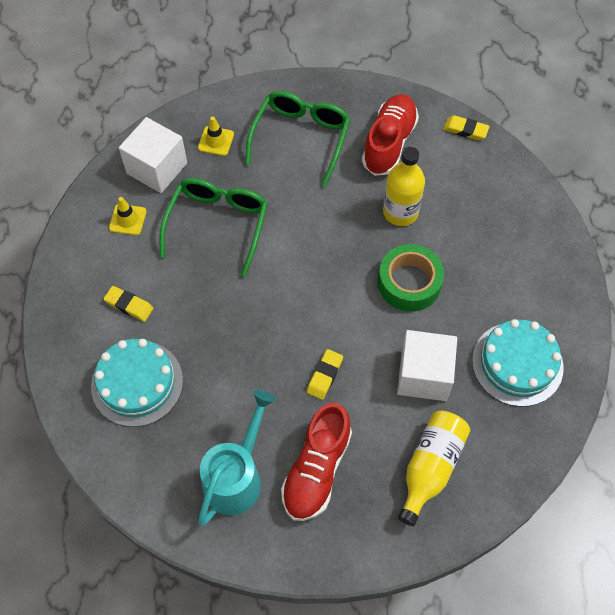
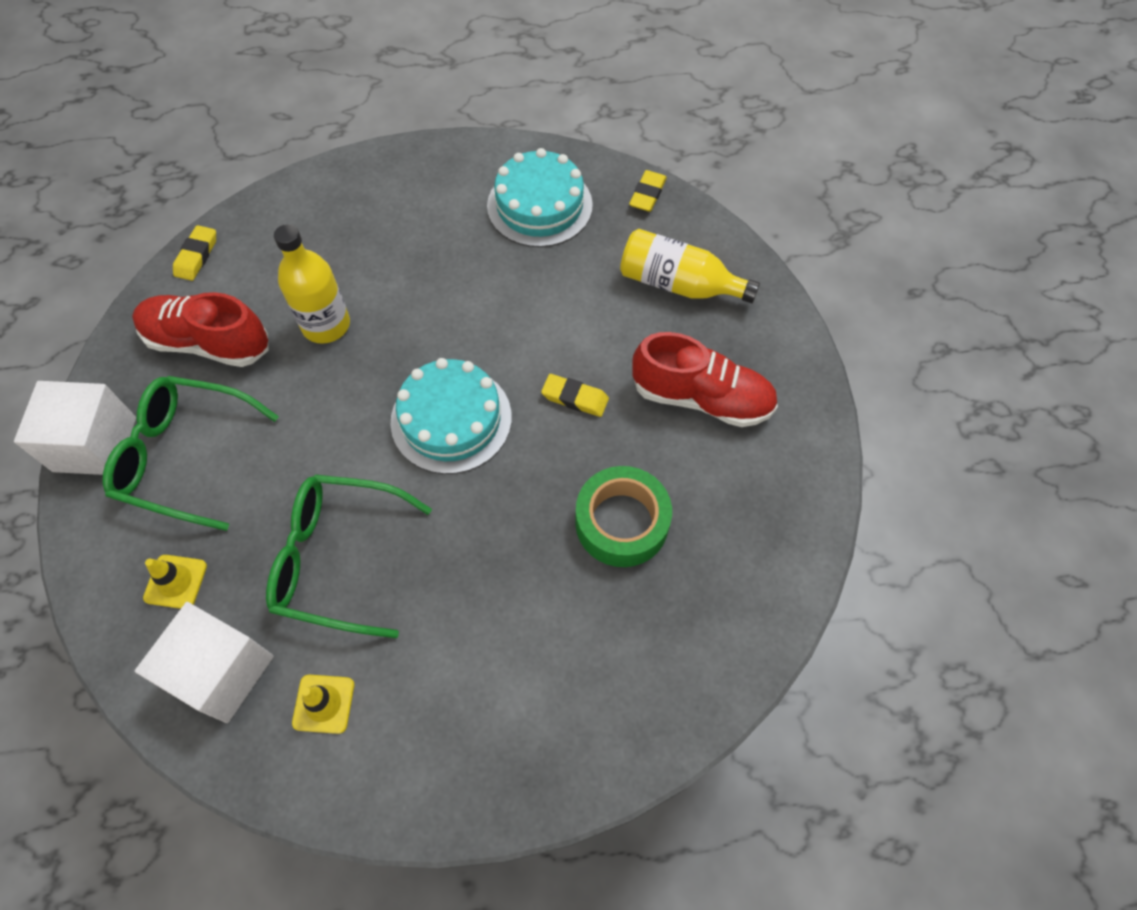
camera: 95 degrees left, 0 degrees up
turquoise cake [91,339,183,427] -> turquoise cake moved to [390,358,512,474]
yellow eraser [104,286,153,322] -> yellow eraser moved to [629,170,667,212]
turquoise watering can [198,390,276,526] -> none
green tape [378,244,444,312] -> green tape moved to [575,466,672,567]
white cube [397,330,457,401] -> white cube moved to [14,381,136,475]

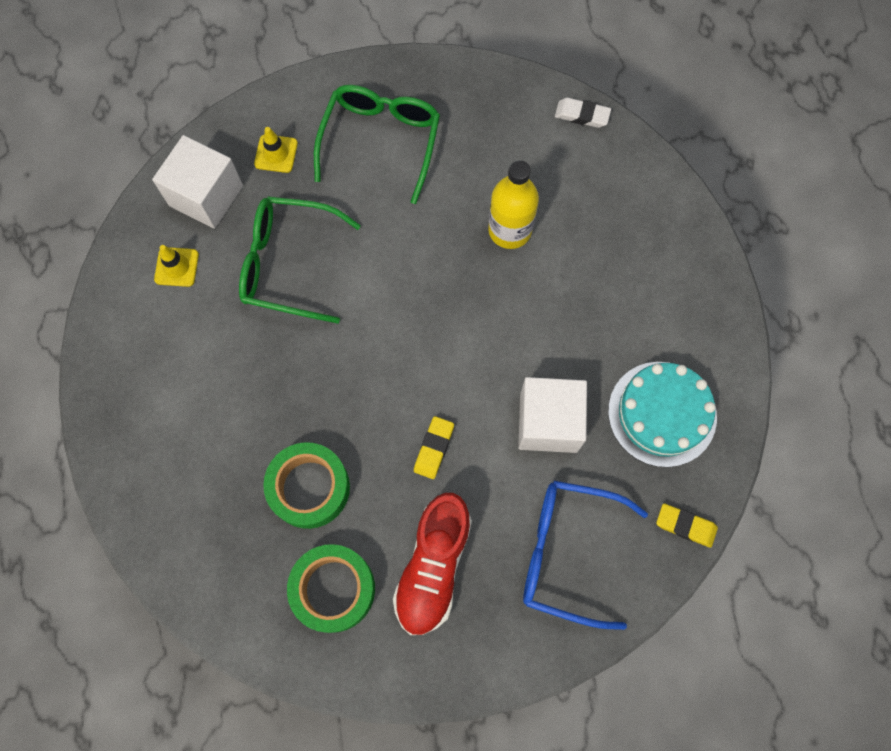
camera: 90 degrees right, 10 degrees up
white cube [14,381,136,475] -> white cube moved to [518,377,587,453]
red shoe [132,292,269,367] -> none
yellow eraser [173,225,216,281] -> white eraser [555,98,611,128]
green glasses [266,475,432,638] -> green glasses turned 90 degrees counterclockwise [239,196,361,324]
turquoise cake [390,358,512,474] -> none
yellow bottle [620,229,760,303] -> blue glasses [523,481,648,630]
none -> green tape [287,544,375,633]

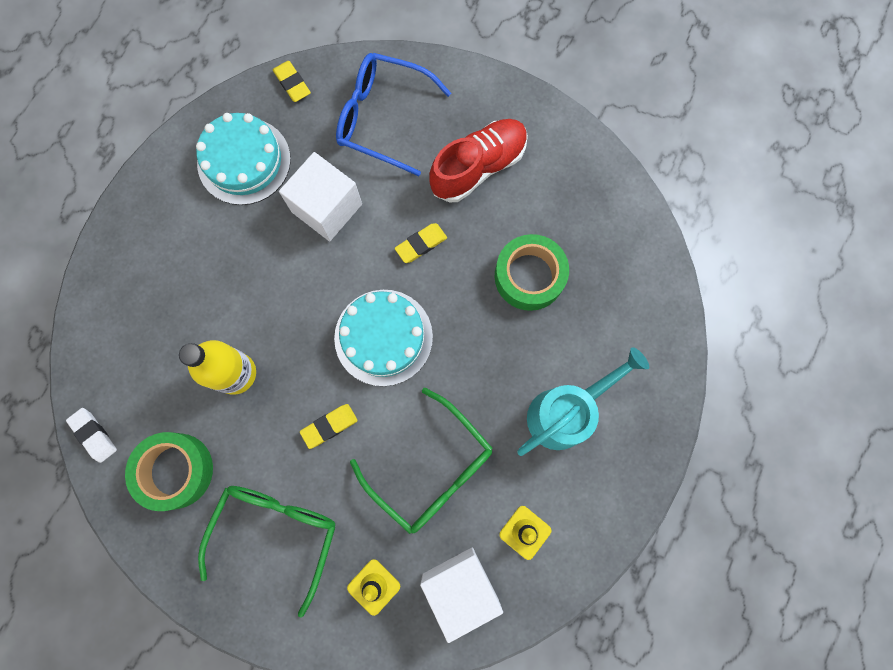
camera: 145 degrees left, 5 degrees up
green tape [287,544,375,633] -> green tape moved to [125,432,213,511]
green glasses [314,85,440,204] -> green glasses turned 150 degrees clockwise [198,486,335,617]
blue glasses [523,481,648,630] -> blue glasses turned 150 degrees clockwise [336,53,451,176]
none -> yellow eraser [300,404,358,449]
none -> turquoise cake [334,290,433,386]
none -> turquoise watering can [517,347,649,456]

